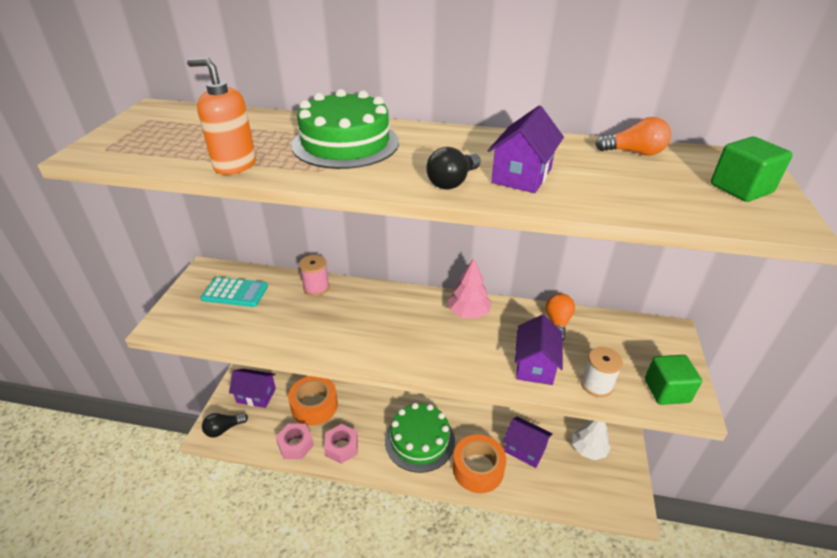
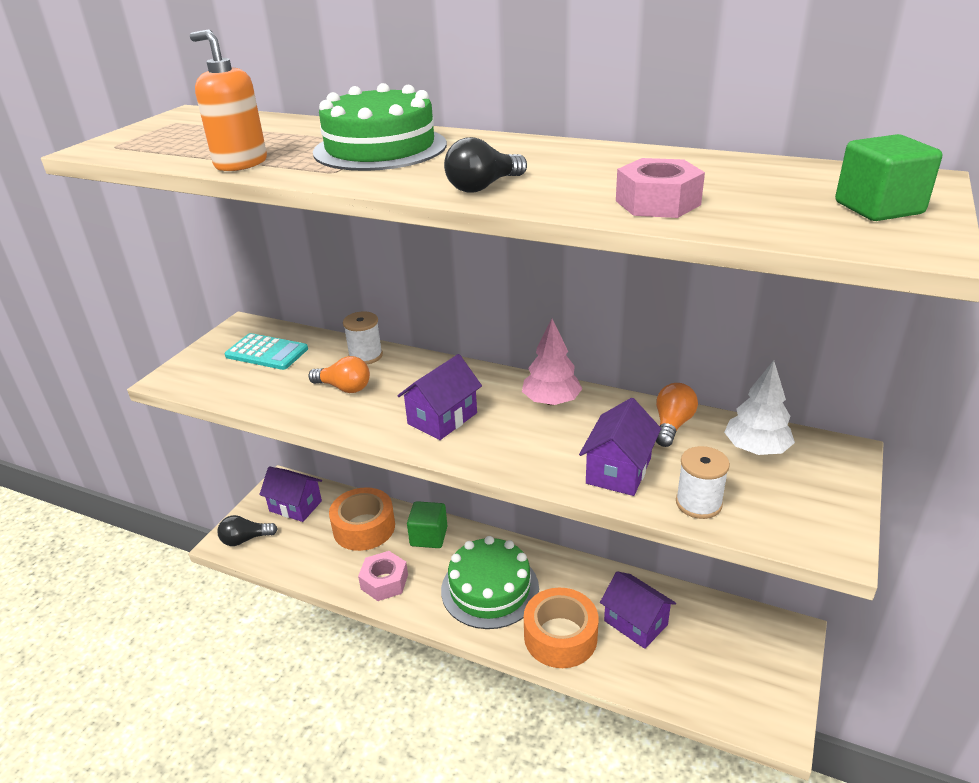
camera: 15 degrees right, 5 degrees down
pink nut [276,423,314,459] -> pink nut moved to [616,158,705,218]
pink spool [299,255,330,296] -> white spool [343,311,383,364]
purple house [488,105,564,193] -> purple house moved to [397,354,482,440]
white tree [572,420,611,460] -> white tree moved to [724,360,795,455]
orange light bulb [595,117,671,156] -> orange light bulb moved to [309,356,370,393]
green cube [645,355,702,405] -> green cube moved to [407,501,447,548]

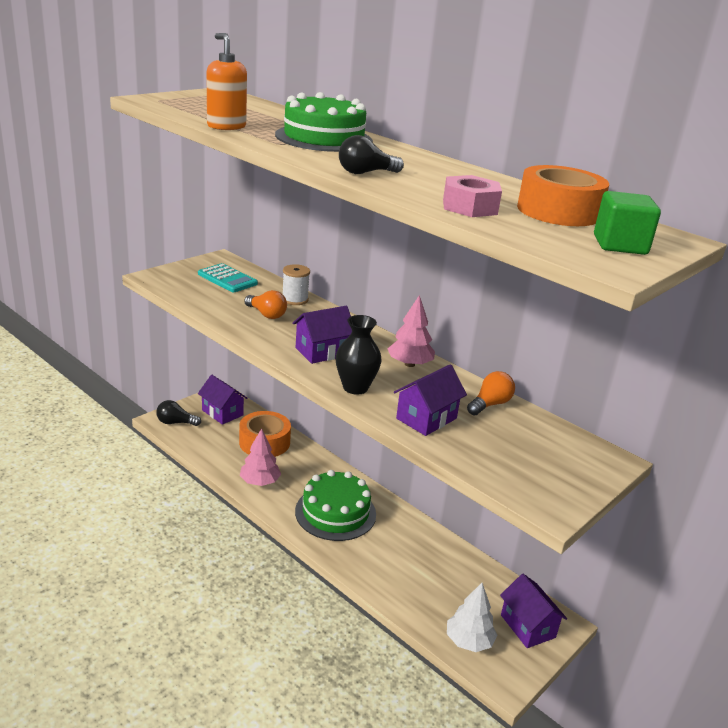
camera: 15 degrees right, 5 degrees down
pink nut [358,551,408,601] -> pink tree [240,428,281,486]
green cube [407,501,447,548] -> none
orange tape [524,588,598,668] -> orange tape moved to [517,165,609,226]
purple house [600,571,676,649] -> purple house moved to [500,574,567,648]
white spool [676,446,730,519] -> none
white tree [724,360,795,455] -> white tree moved to [447,583,497,652]
none -> black vase [335,315,382,395]

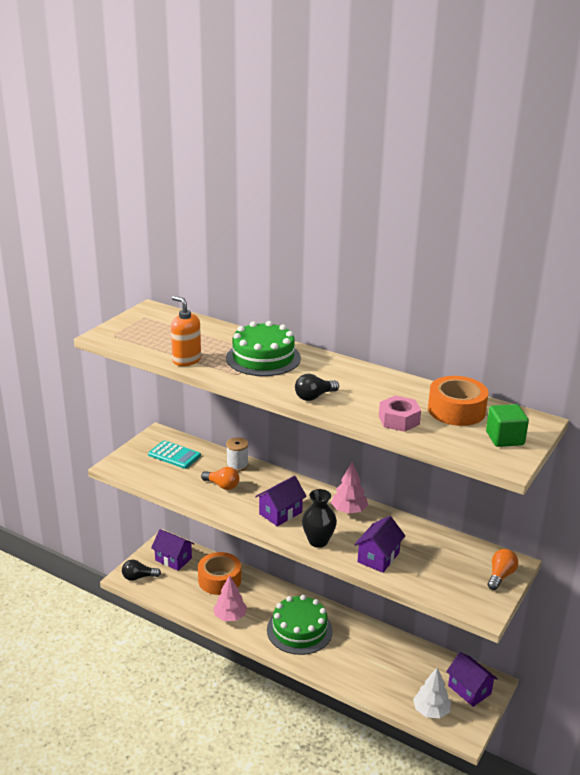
camera: 10 degrees left, 0 degrees up
orange light bulb [467,371,515,415] -> orange light bulb moved to [488,549,518,590]

